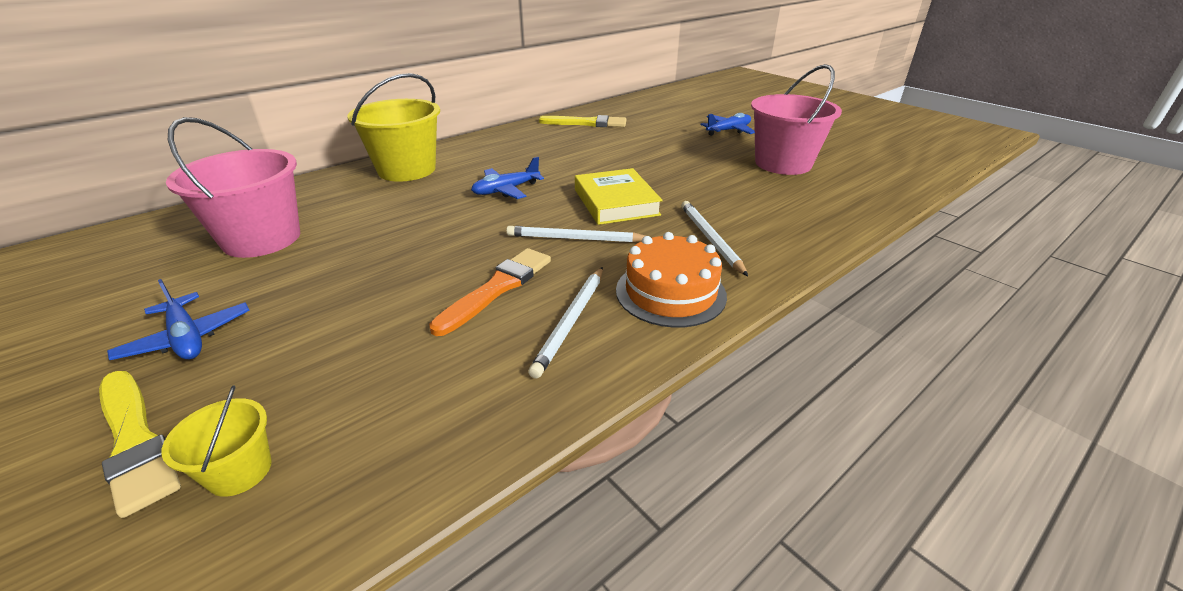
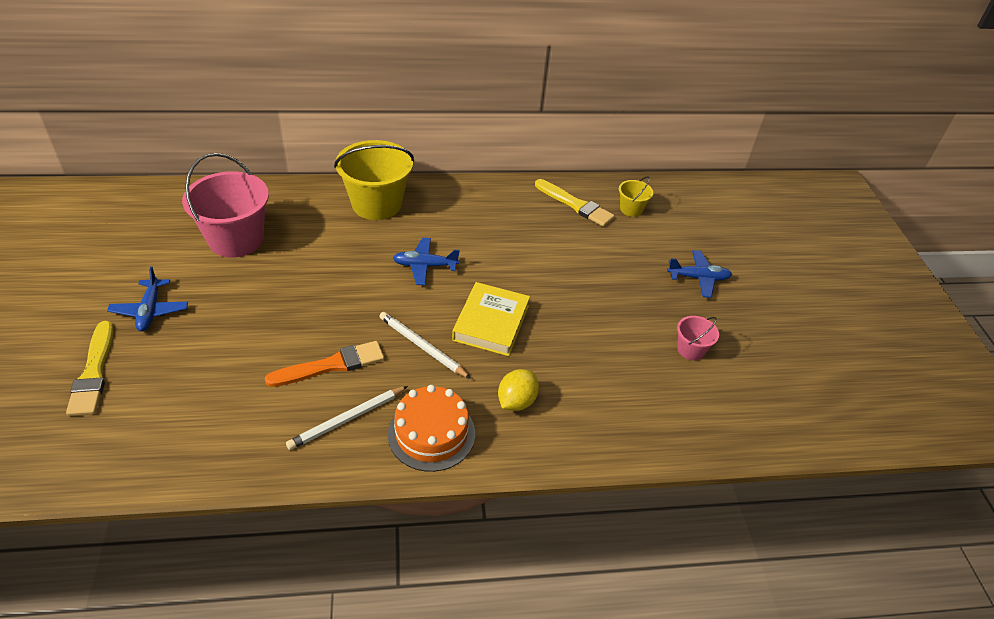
camera: 30 degrees right, 10 degrees up
yellow bucket [162,385,272,497] -> yellow bucket moved to [619,176,653,217]
white pencil [681,201,748,276] -> yellow lemon [498,369,539,411]
pink bucket [751,64,842,175] -> pink bucket [677,316,719,360], size x0.48

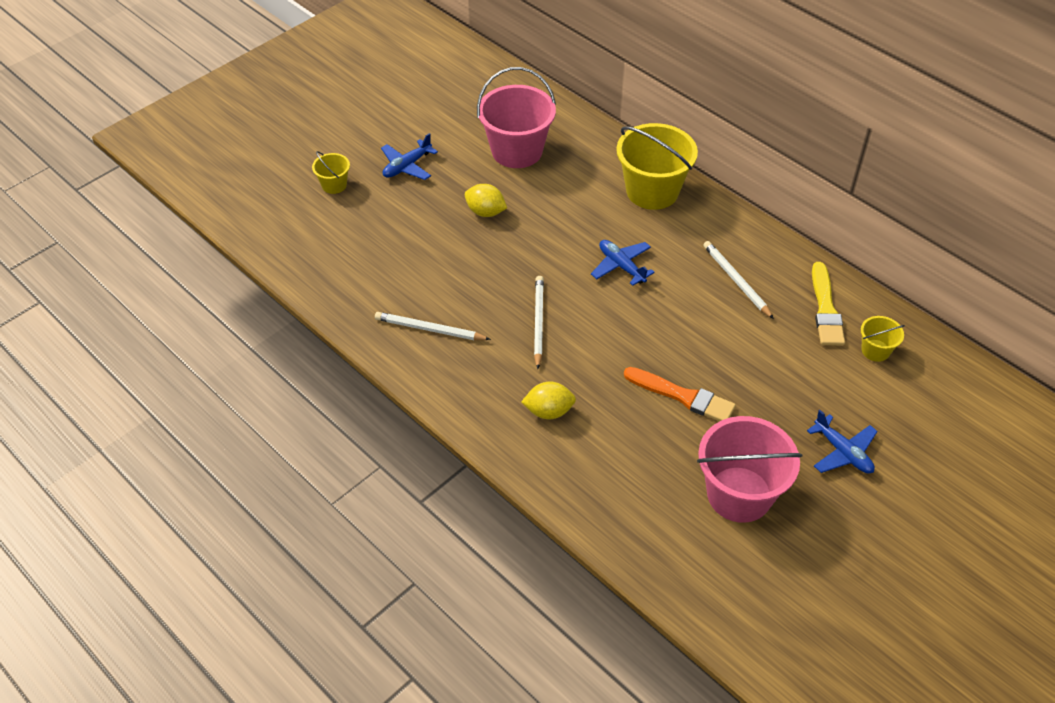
camera: 55 degrees right, 5 degrees up
yellow brush [66,321,113,416] -> yellow bucket [312,151,350,194]
orange brush [265,341,384,387] -> orange brush moved to [624,367,736,421]
orange cake [388,385,475,472] -> none
yellow book [452,282,530,356] -> none
pink bucket [677,316,719,360] -> pink bucket [697,416,802,523], size x2.10
none -> yellow lemon [465,184,507,217]
none -> white pencil [703,241,774,319]

